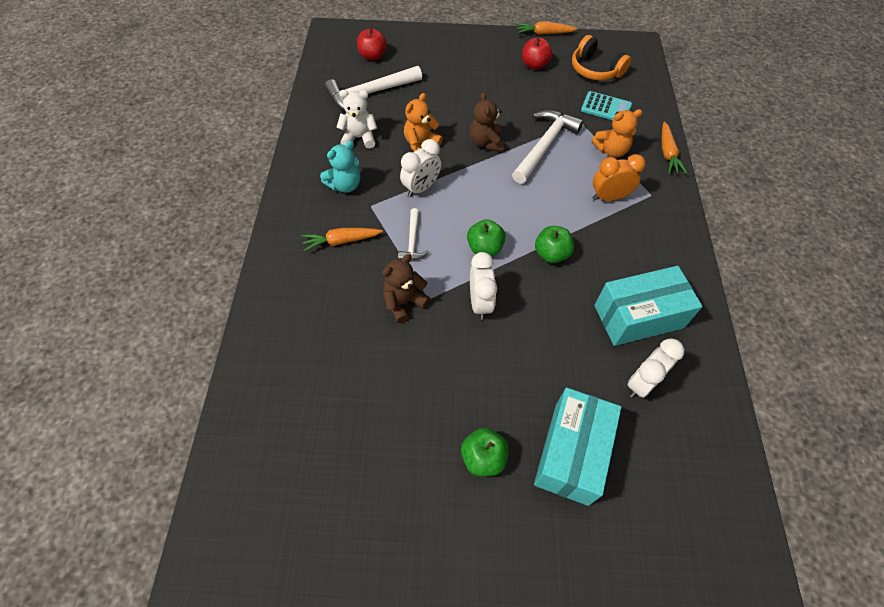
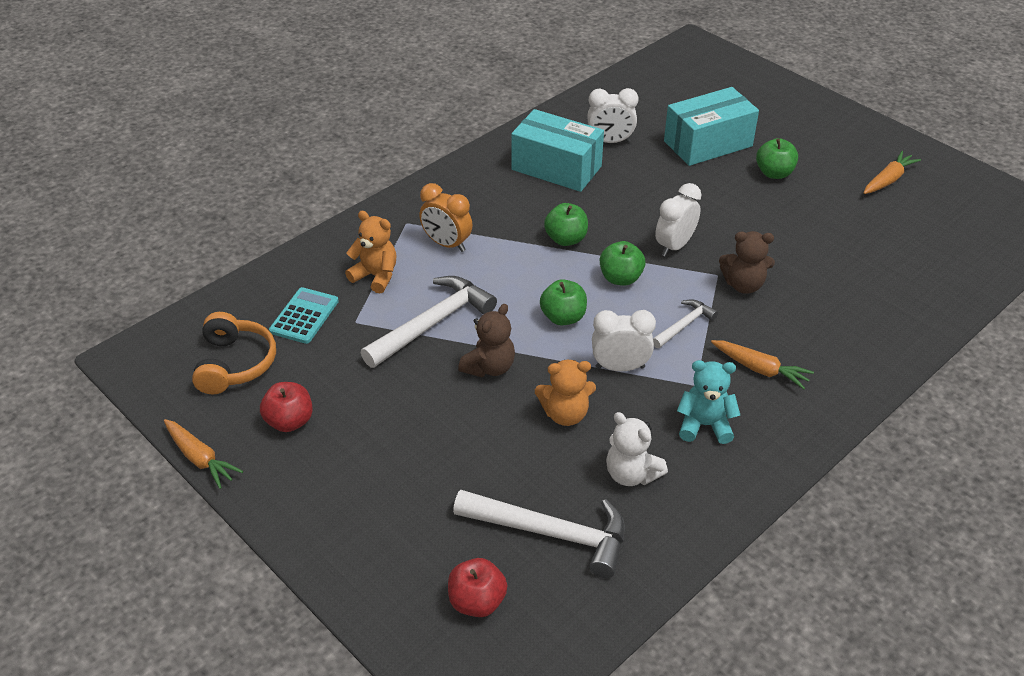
camera: 135 degrees left, 15 degrees down
white hammer [512,110,583,184] -> white hammer turned 150 degrees clockwise [361,276,497,368]
turquoise calculator [581,91,632,120] -> turquoise calculator turned 45 degrees clockwise [269,287,339,344]
orange carrot [662,122,687,174] -> orange carrot moved to [864,151,921,194]
none -> green apple [540,279,587,326]

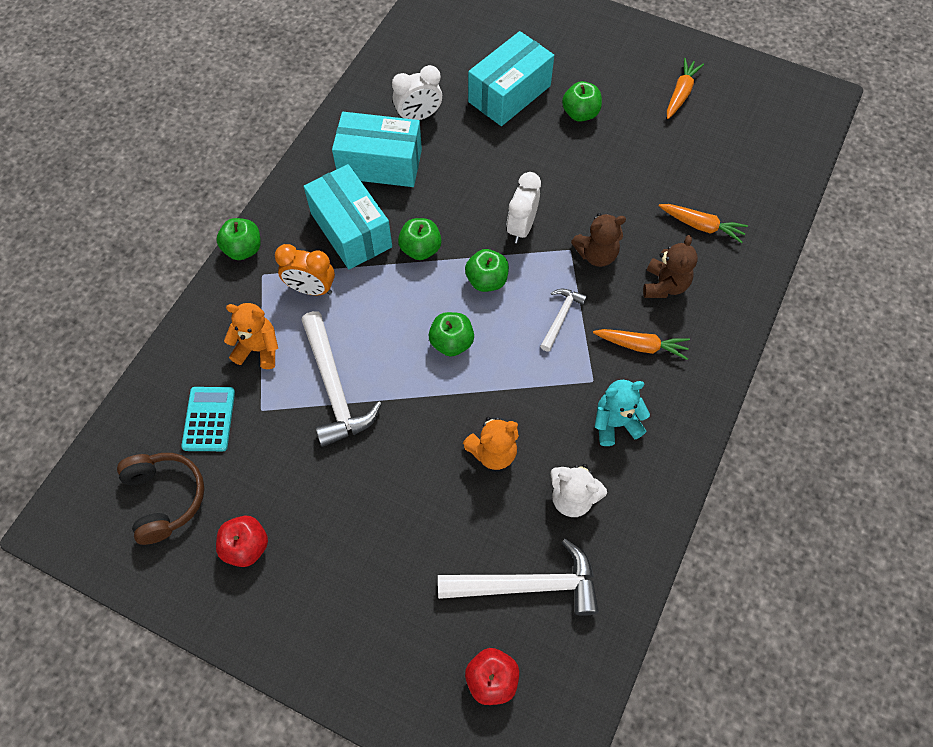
camera: 20 degrees left, 20 degrees up
orange carrot [164,419,243,489] -> orange carrot moved to [659,204,748,243]
orange headphones [192,312,276,394] -> brown headphones [117,453,204,545]
white hammer [361,276,497,368] -> white hammer turned 135 degrees clockwise [302,311,382,447]
brown teddy bear [458,304,515,377] -> brown teddy bear moved to [643,235,698,298]
white clock [592,310,656,372] -> none
none -> green apple [216,218,261,260]
none -> turquoise box [304,164,392,269]

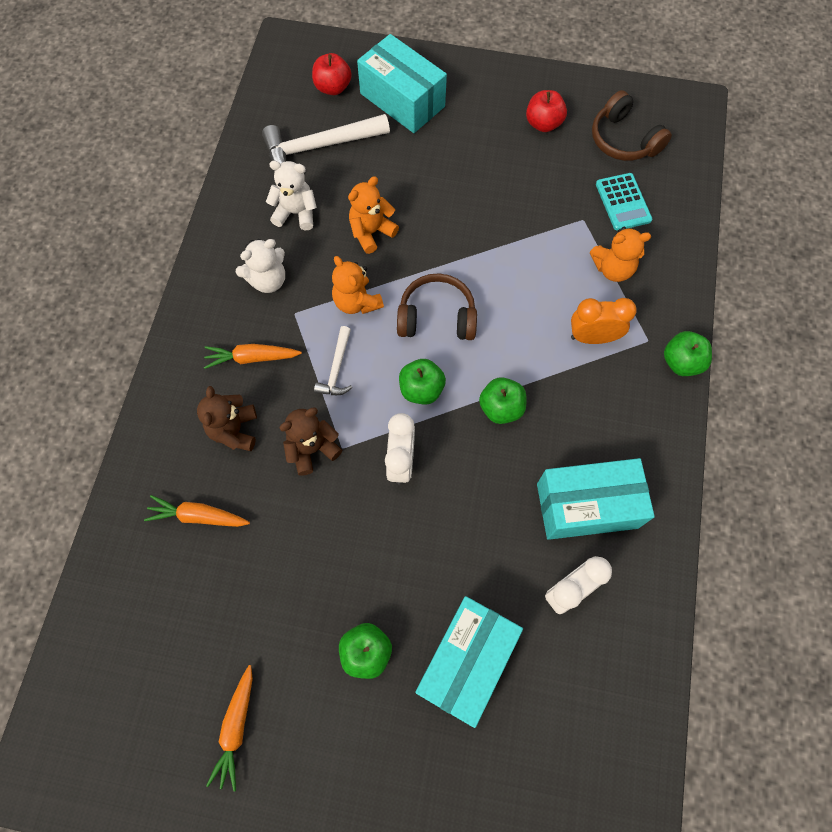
camera: 165 degrees right, 5 degrees up
white hammer [302,311,382,447] -> none
turquoise box [304,164,392,269] -> turquoise box moved to [357,34,447,133]
green apple [429,312,474,357] -> brown headphones [397,274,477,340]
turquoise teddy bear [595,380,650,446] -> white teddy bear [236,239,285,293]
none -> orange teddy bear [332,256,384,314]

